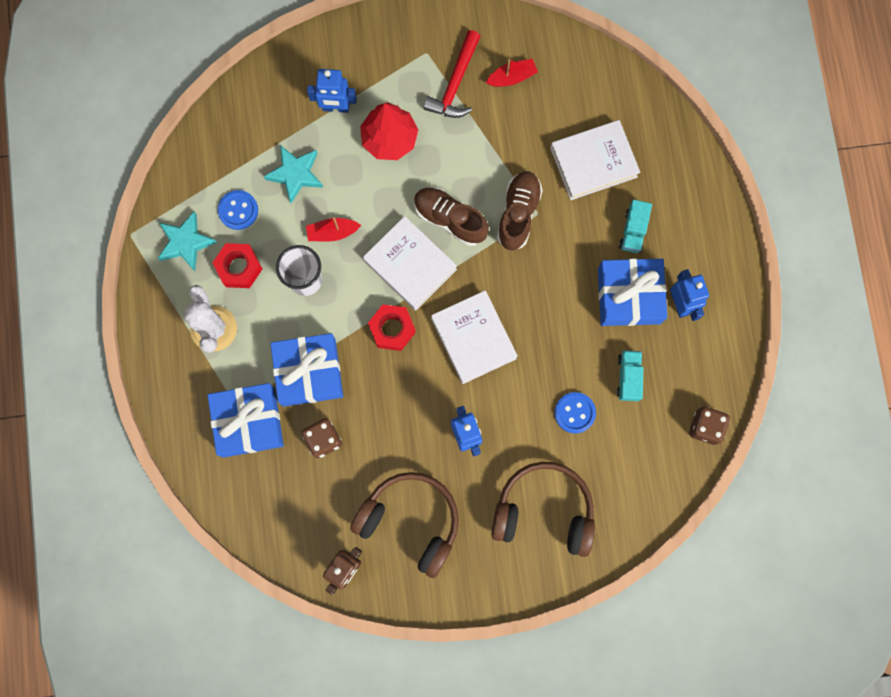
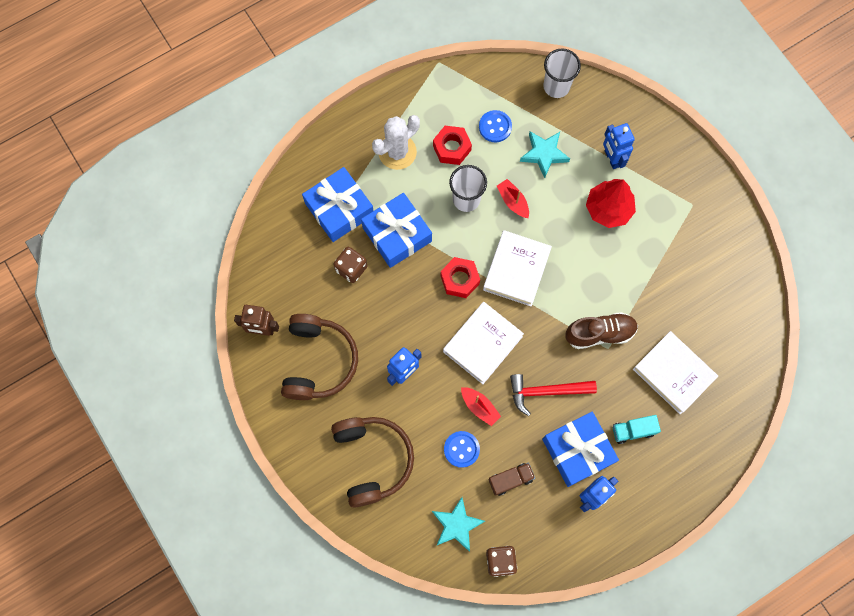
camera: 65 degrees right, 5 degrees down
turquoise star [158,212,217,271] -> turquoise star moved to [432,497,485,552]
brown shoe [414,187,489,246] -> none
red hammer [423,30,481,118] -> red hammer moved to [510,374,597,416]
red boat [486,59,538,87] -> red boat moved to [461,387,501,426]
turquoise truck [617,350,643,401] -> brown truck [488,463,535,496]
none -> white cup [543,49,581,98]

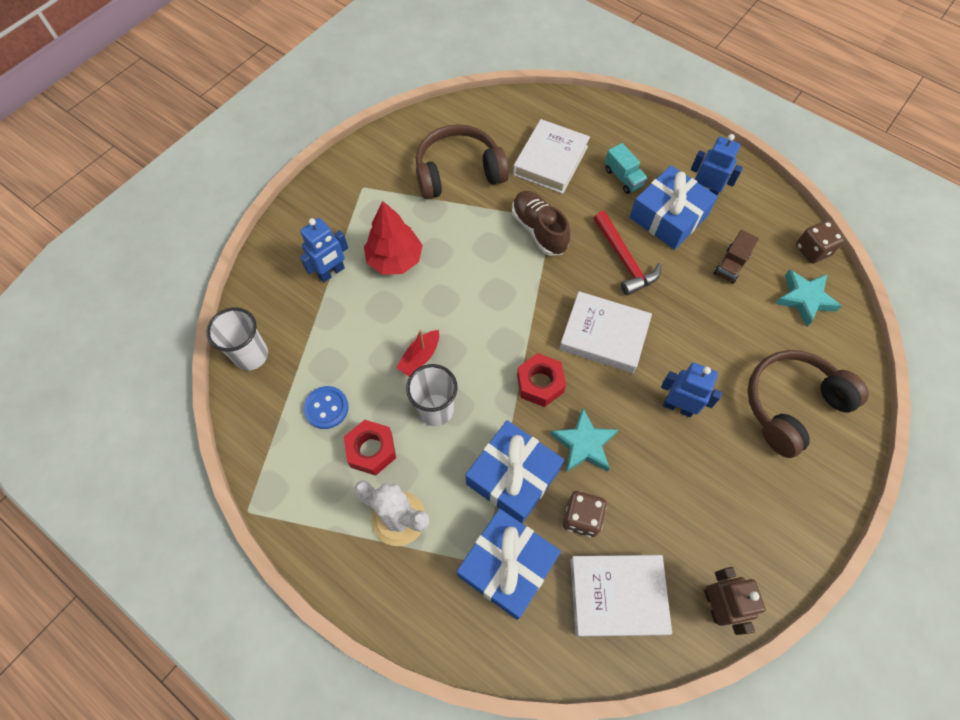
camera: 110 degrees left, 10 degrees down
brown headphones [281,314,358,400] -> brown headphones moved to [416,124,509,199]
blue button [444,431,480,468] -> none
red boat [461,387,501,426] -> none
white book [483,230,552,306] -> white book moved to [570,555,672,637]
brown truck [488,463,535,496] -> brown truck turned 105 degrees counterclockwise [714,230,759,284]
turquoise star [520,131,570,178] -> turquoise star moved to [550,408,618,472]

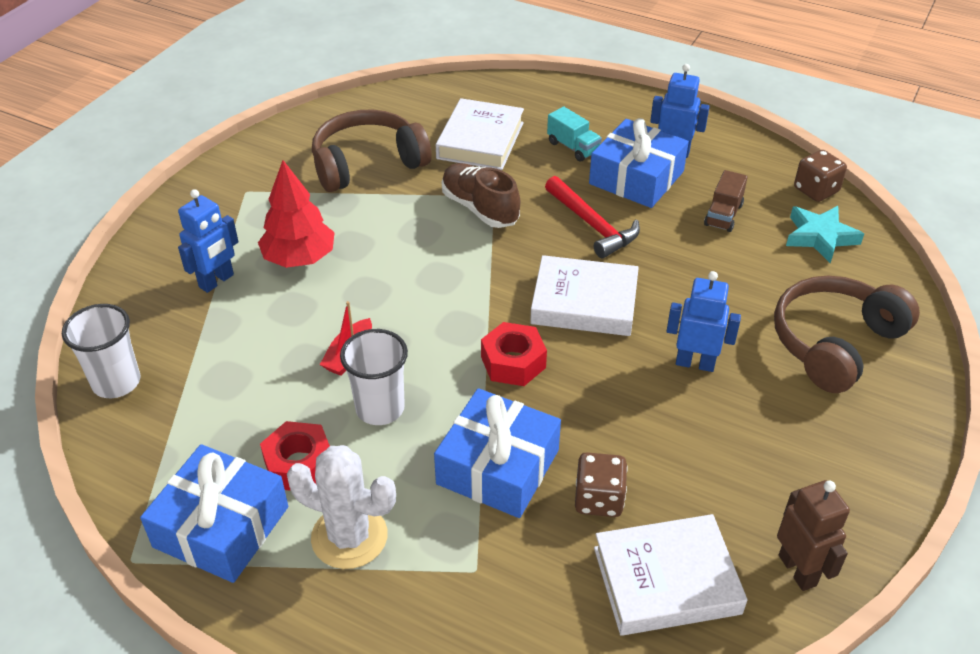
camera: 10 degrees left, 20 degrees down
blue button [303,386,349,429] -> none
blue gift [457,509,561,620] -> blue gift moved to [140,444,288,583]
turquoise star [550,408,618,472] -> none

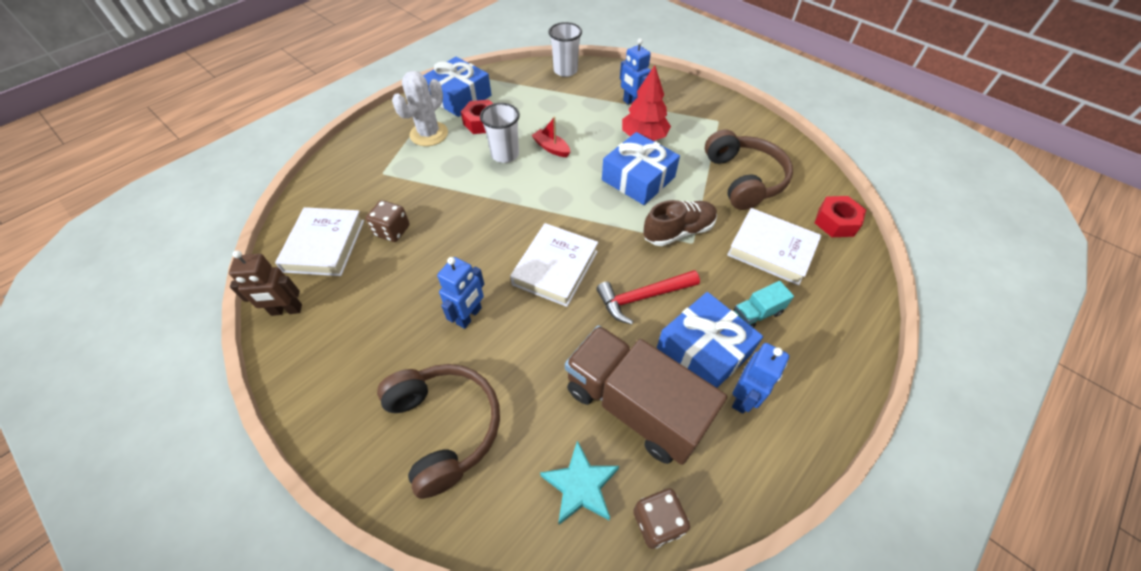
camera: 105 degrees right, 10 degrees up
blue gift [434,388,561,518] -> blue gift moved to [602,132,680,205]
red nut [481,322,547,386] -> red nut moved to [815,196,866,237]
brown truck [704,170,748,232] -> brown truck [565,325,727,465], size x2.36

